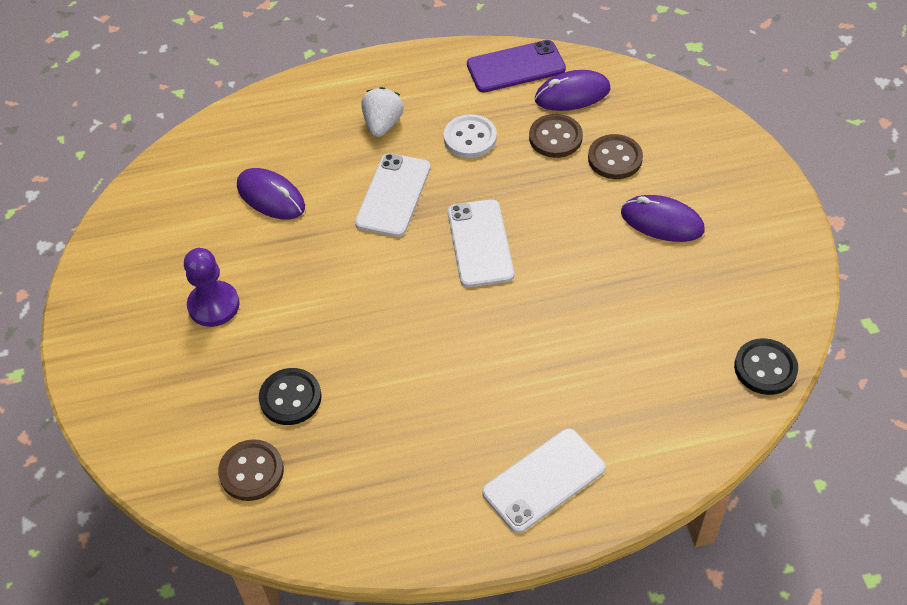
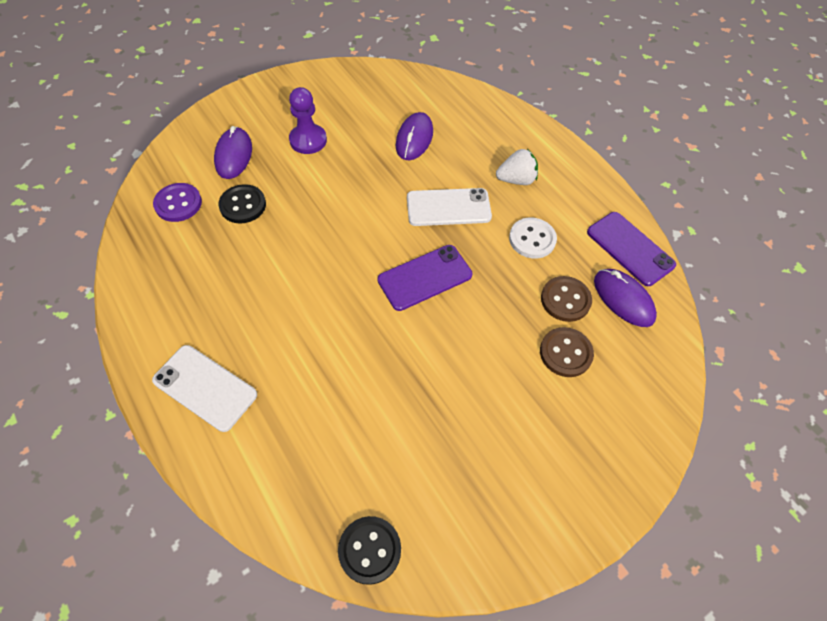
camera: 65 degrees right, 5 degrees up
brown button [218,439,284,501] -> purple button [153,183,202,222]
white phone [448,199,514,287] -> purple phone [378,245,473,311]
purple mouse [621,195,705,242] -> purple mouse moved to [214,126,252,179]

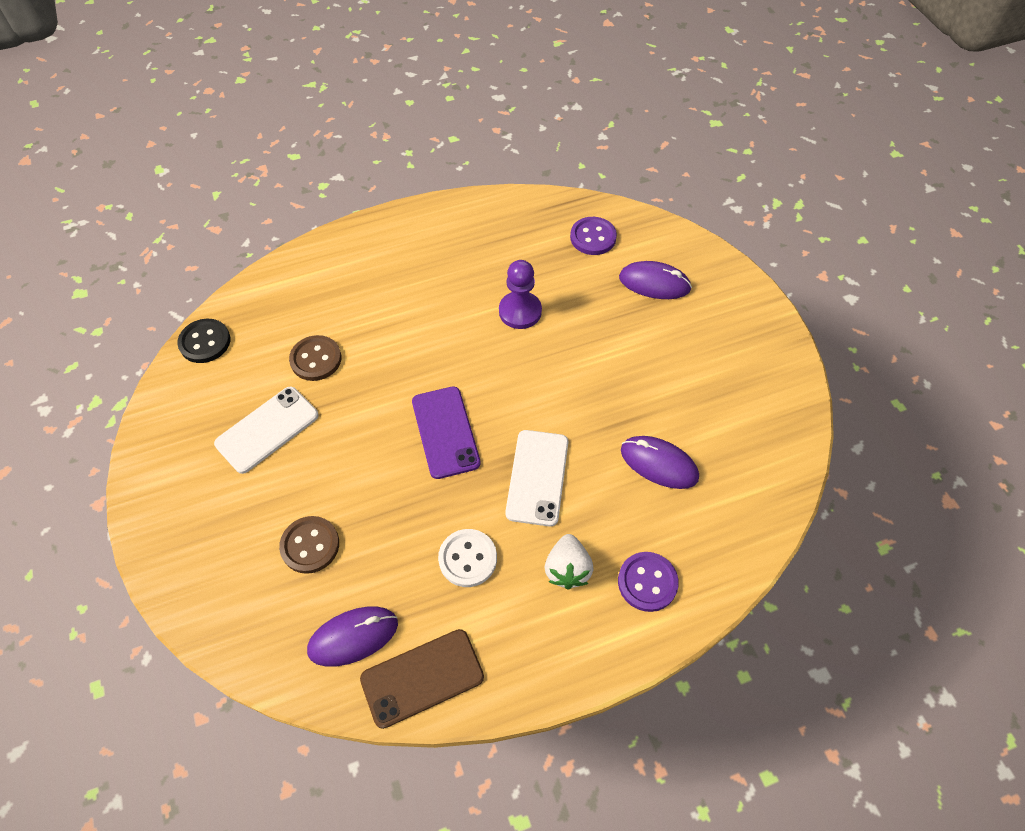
camera: 105 degrees right, 0 degrees up
white phone [152,345,257,432] -> white phone moved to [214,386,319,474]
black button [218,184,266,224] -> none
purple pawn [289,87,327,154] -> purple pawn moved to [499,260,542,329]
brown button [541,276,592,322] -> brown button moved to [289,335,341,381]
purple phone [587,212,676,286] -> brown phone [360,629,484,729]
none -> purple button [618,552,679,612]

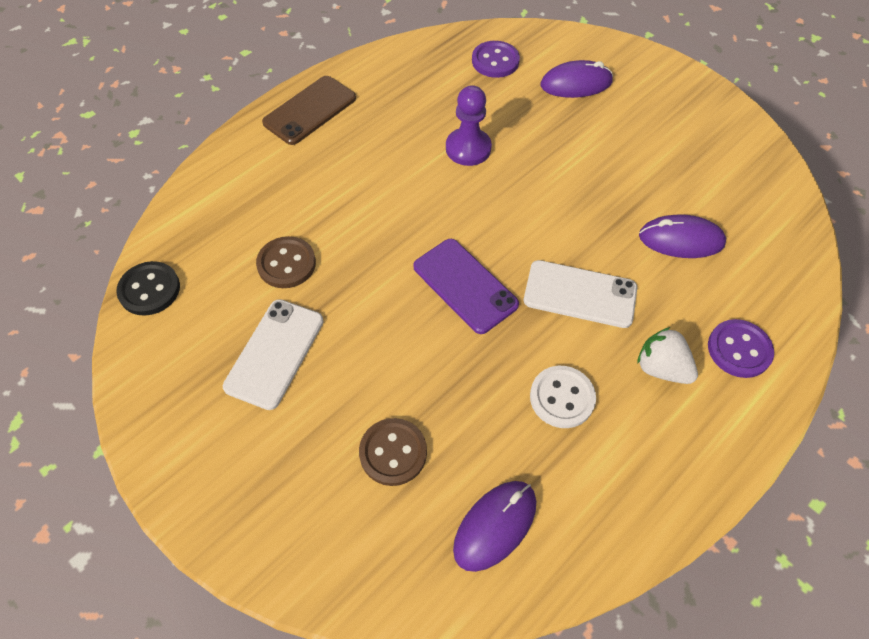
camera: 25 degrees left, 0 degrees up
brown phone [360,629,484,729] -> brown phone moved to [262,76,356,145]
white phone [505,430,568,527] -> white phone turned 60 degrees counterclockwise [524,260,637,328]
white strawberry [545,534,593,589] -> white strawberry turned 150 degrees clockwise [637,327,698,384]

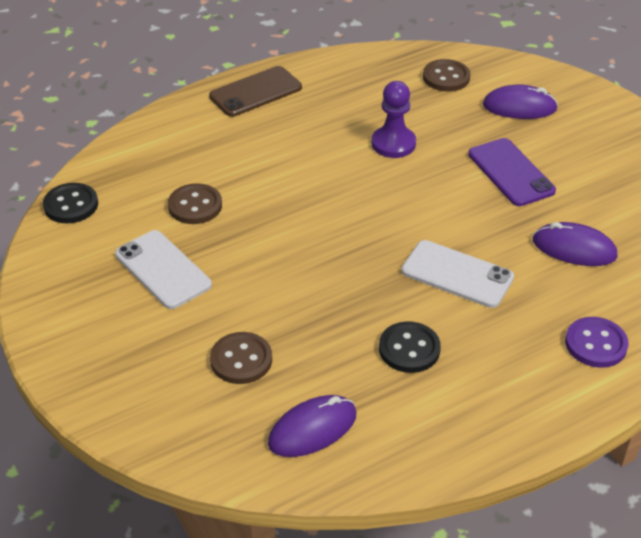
camera: 15 degrees right, 15 degrees down
white phone [223,299,324,410] -> white phone turned 75 degrees counterclockwise [115,230,212,309]
purple phone [413,239,519,334] -> purple phone moved to [468,138,556,206]
purple button [472,41,520,78] -> brown button [423,59,471,91]
white button [530,366,596,428] -> black button [379,321,441,373]
white strawberry [637,327,698,384] -> none

